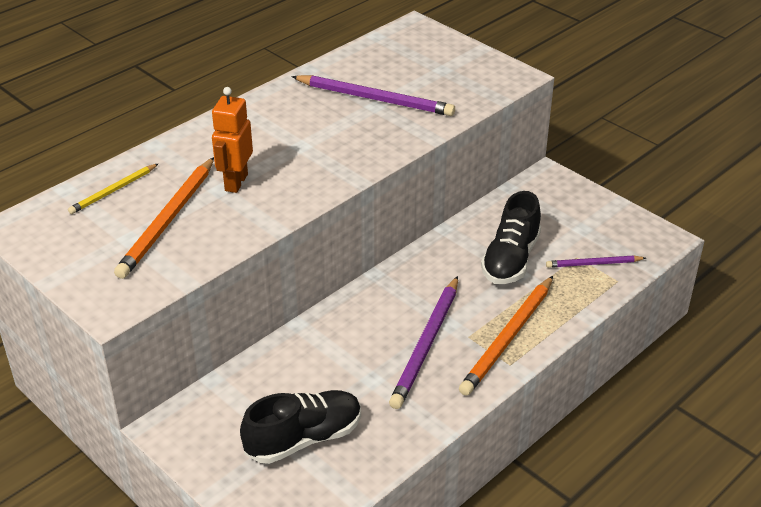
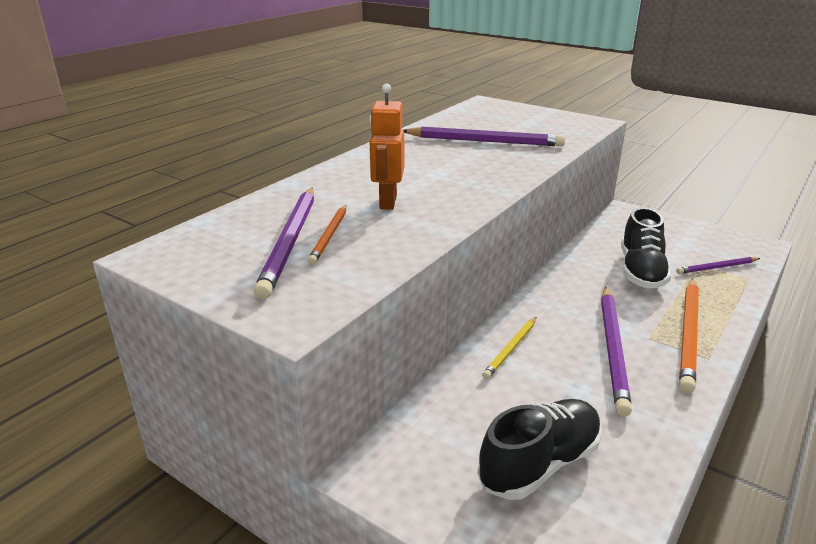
camera: 10 degrees left, 10 degrees down
yellow pencil [68,163,159,214] -> yellow pencil moved to [482,317,536,379]
orange pencil [114,157,214,279] -> orange pencil [307,205,346,265], size x0.56
none -> purple pencil [254,188,314,299]

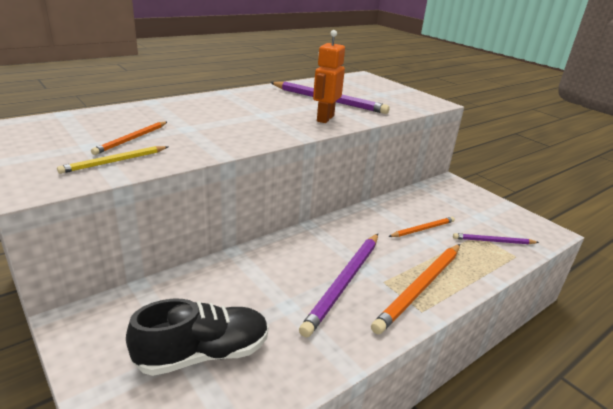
camera: 15 degrees right, 0 degrees up
purple pencil [254,188,314,299] -> none
orange robot [370,84,404,210] -> orange robot moved to [313,30,345,123]
yellow pencil [482,317,536,379] -> yellow pencil moved to [57,146,168,174]
black shoe [621,207,671,289] -> orange pencil [388,217,455,237]

